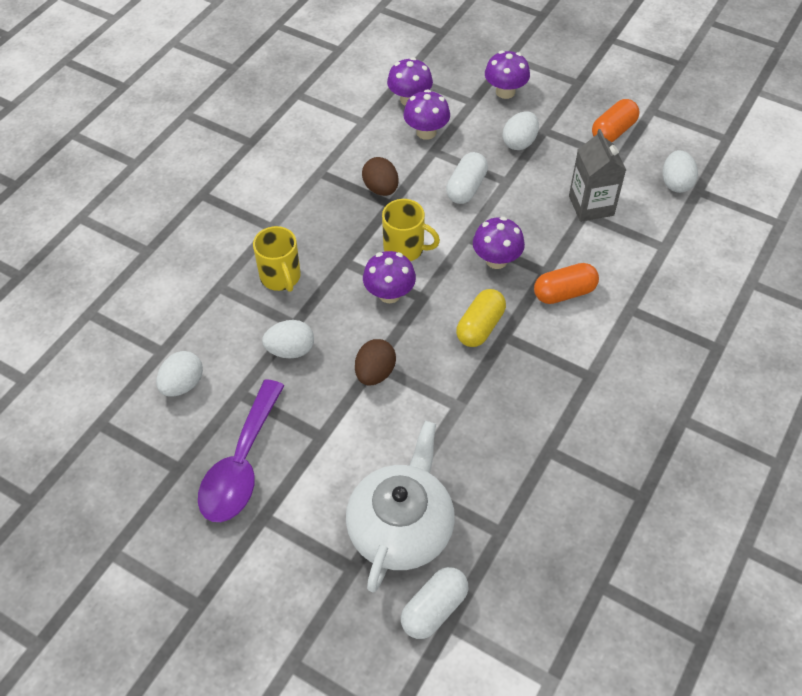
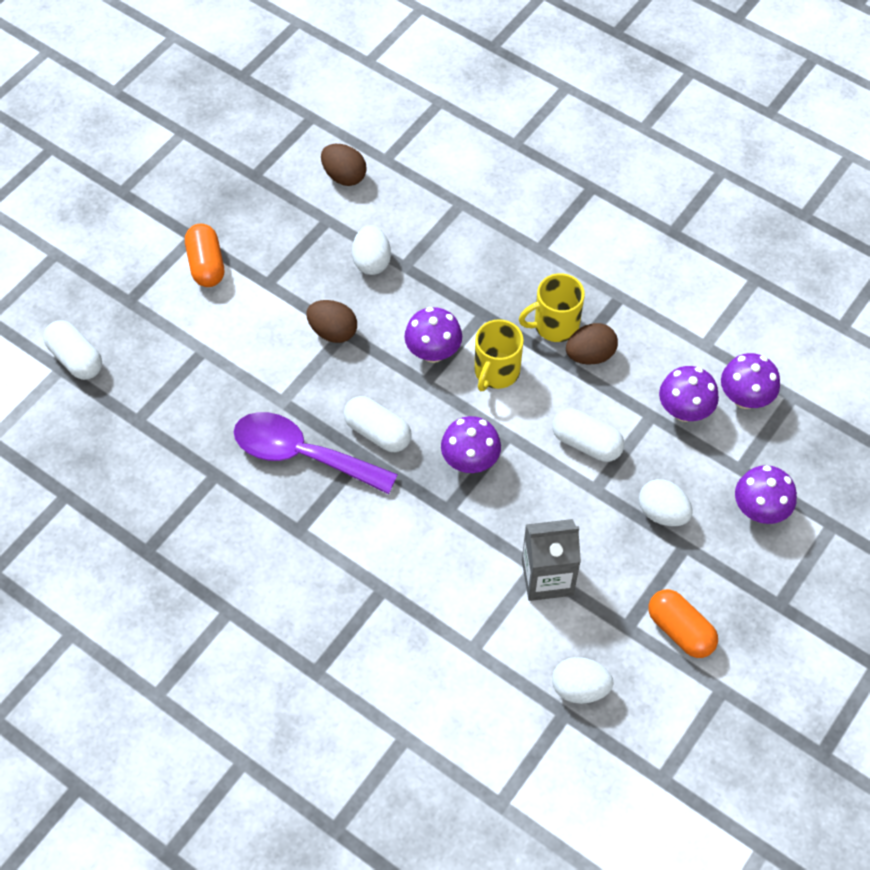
camera: 95 degrees right, 5 degrees up
white egg [156,351,203,396] -> brown egg [321,144,367,186]
purple spoon [198,379,285,522] -> purple spoon moved to [234,412,398,494]
yellow mug [253,226,301,292] -> yellow mug moved to [519,273,585,342]
white teapot [346,421,455,593] -> none
yellow capsule [456,289,506,347] -> white capsule [344,396,412,452]
orange capsule [534,263,599,304] -> orange capsule moved to [185,224,224,287]

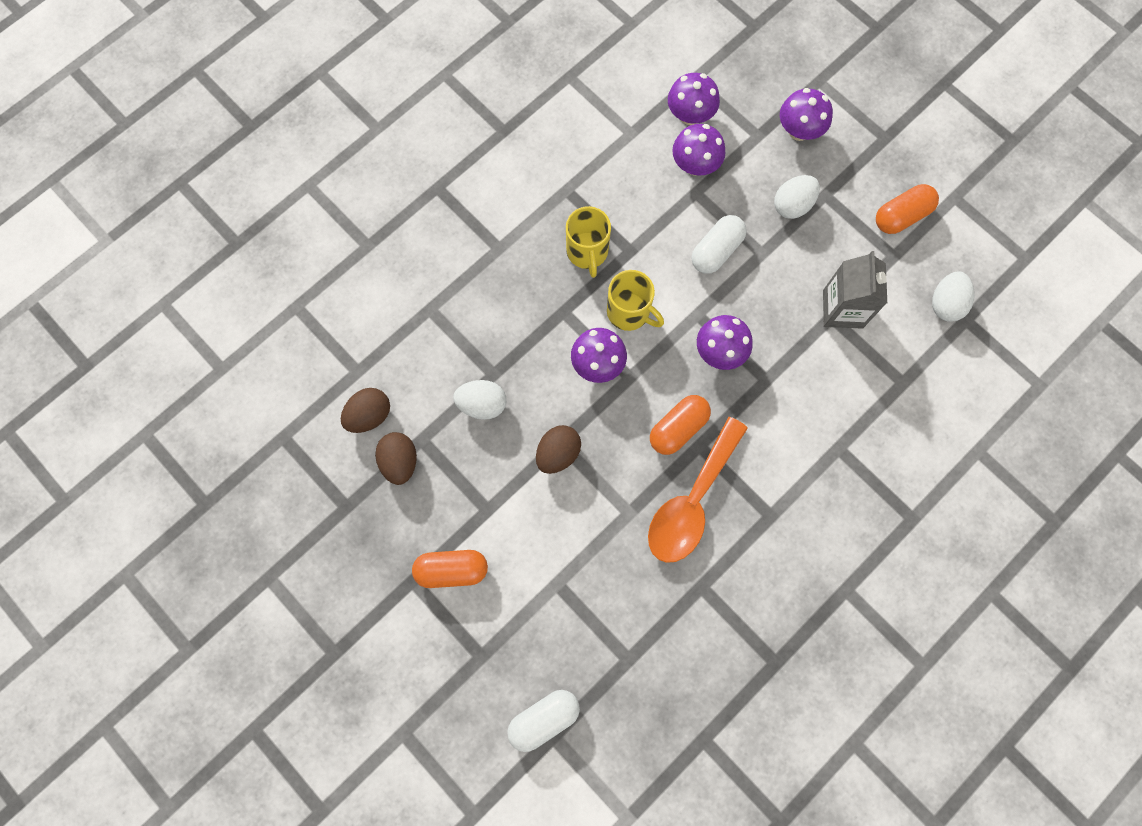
camera: 80 degrees left, 15 degrees up
purple spoon [234,412,398,494] -> orange spoon [648,417,748,563]
white capsule [344,396,412,452] -> orange capsule [650,395,711,455]
brown egg [566,323,618,365] -> brown egg moved to [375,432,417,485]

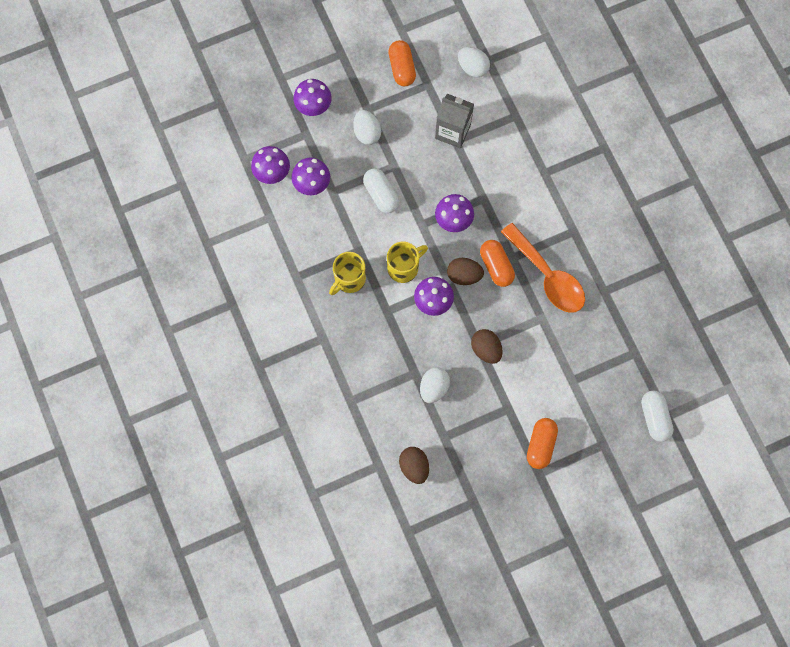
camera: 70 degrees left, 0 degrees up
brown egg [375,432,417,485] -> brown egg moved to [447,258,484,285]
yellow mug [566,206,611,278] -> yellow mug turned 120 degrees clockwise [329,252,366,295]

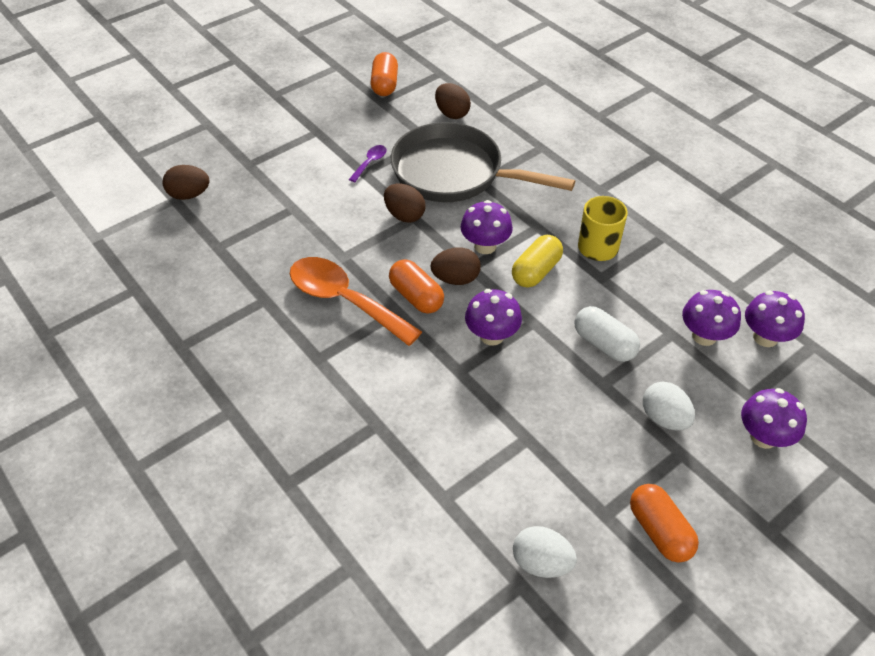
camera: 165 degrees right, 25 degrees down
yellow mug [387,242,428,283] -> yellow capsule [512,235,563,288]
white egg [420,367,450,403] -> grey pan [391,122,575,202]
grey carton [435,94,474,148] -> none
orange capsule [527,418,558,469] -> orange capsule moved to [370,52,398,96]
white capsule [641,391,674,442] -> brown egg [163,165,210,200]
none -> purple spoon [349,145,387,182]

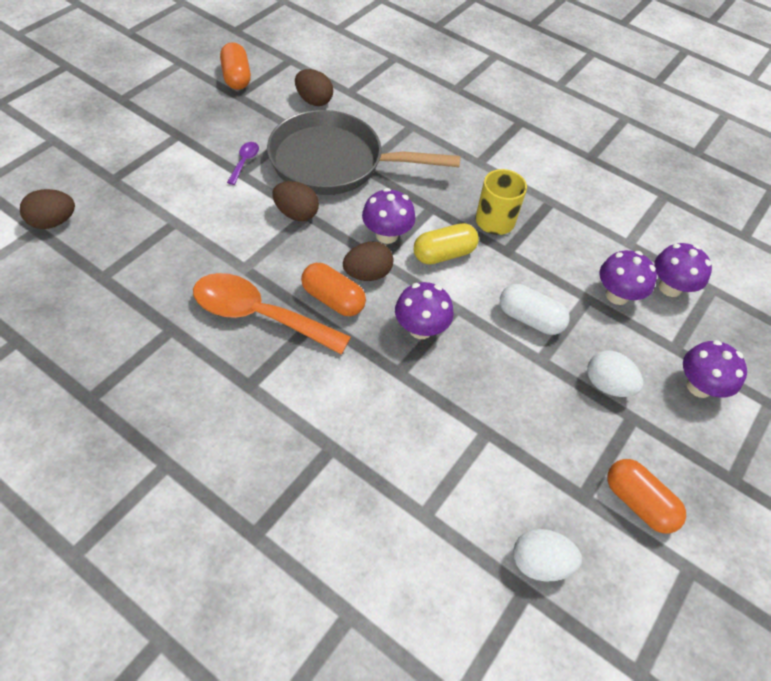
camera: 20 degrees left, 5 degrees up
yellow capsule [512,235,563,288] -> yellow capsule turned 45 degrees clockwise [414,223,479,264]

